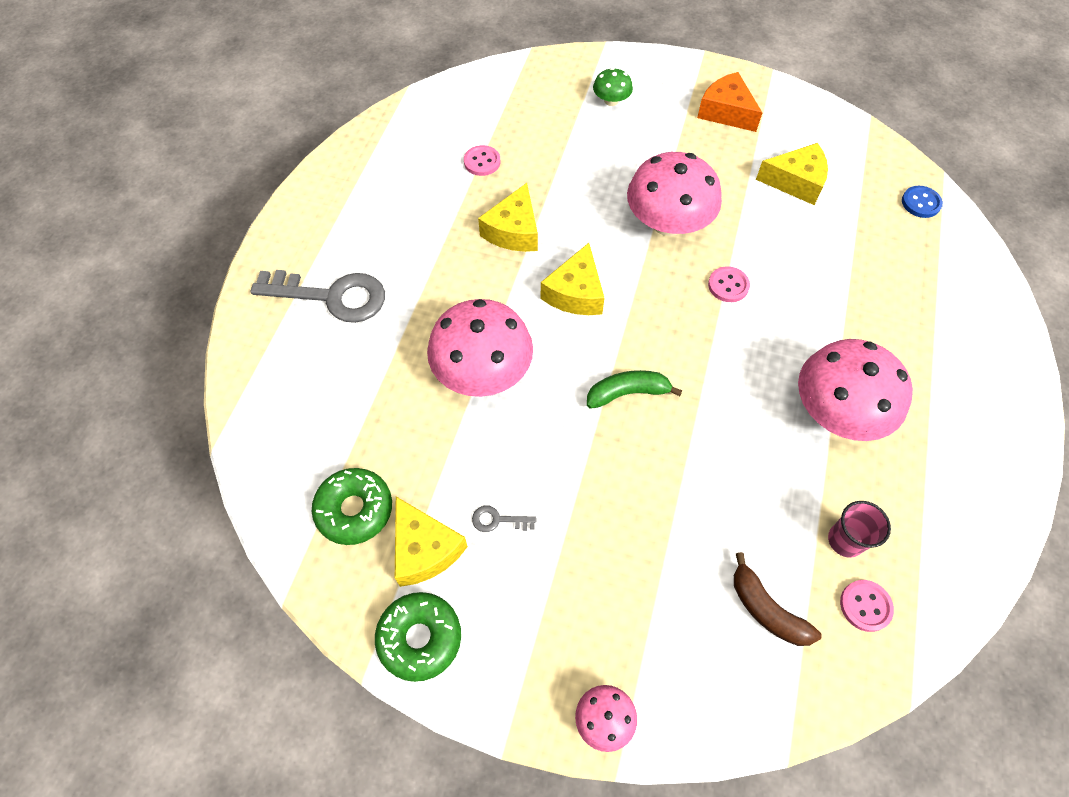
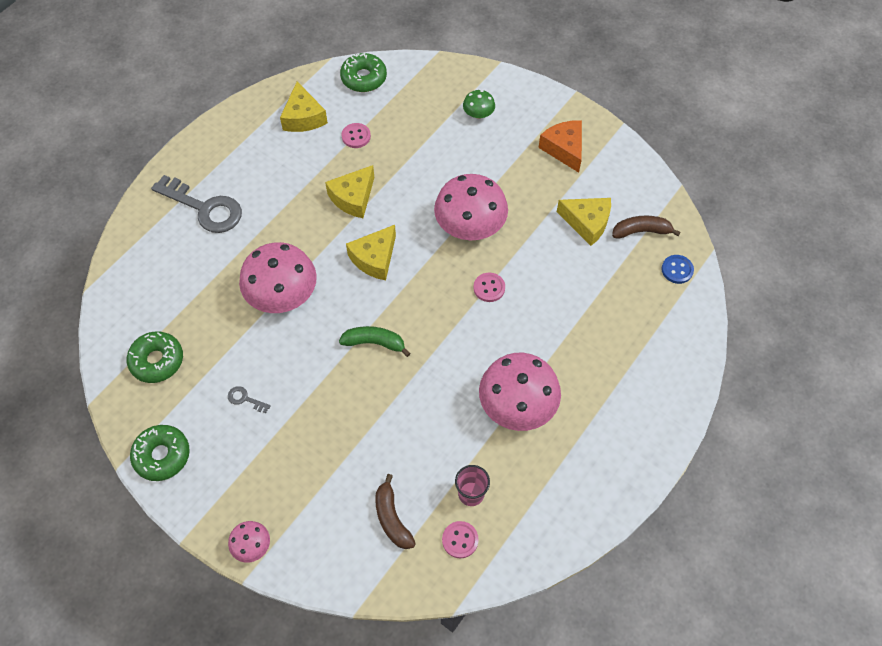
camera: 20 degrees right, 0 degrees up
yellow cheese [395,496,468,587] -> yellow cheese moved to [280,82,328,132]
none -> green donut [340,53,387,92]
none -> brown banana [612,216,681,239]

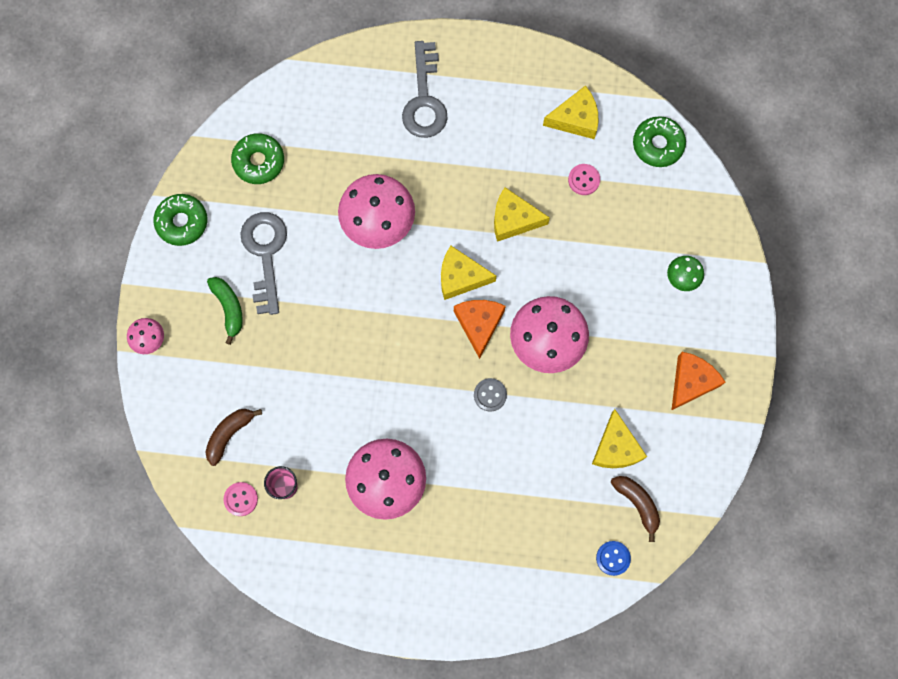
camera: 60 degrees right, 15 degrees up
grey key [228,386,271,413] -> grey key [240,212,287,315], size x2.45
yellow cheese [280,82,328,132] -> yellow cheese turned 150 degrees counterclockwise [543,85,599,139]
green banana [339,326,411,357] -> green banana moved to [207,277,243,345]
pink button [473,273,505,302] -> grey button [474,378,507,411]
none -> orange cheese [454,300,506,359]

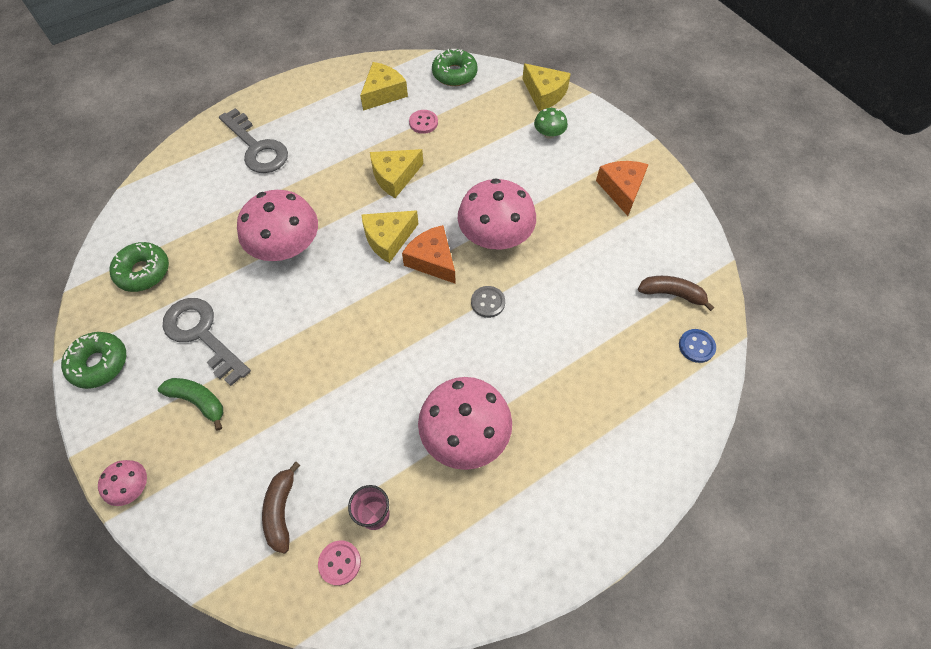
camera: 40 degrees left, 15 degrees down
yellow cheese [592,409,647,468] -> yellow cheese moved to [523,63,571,111]

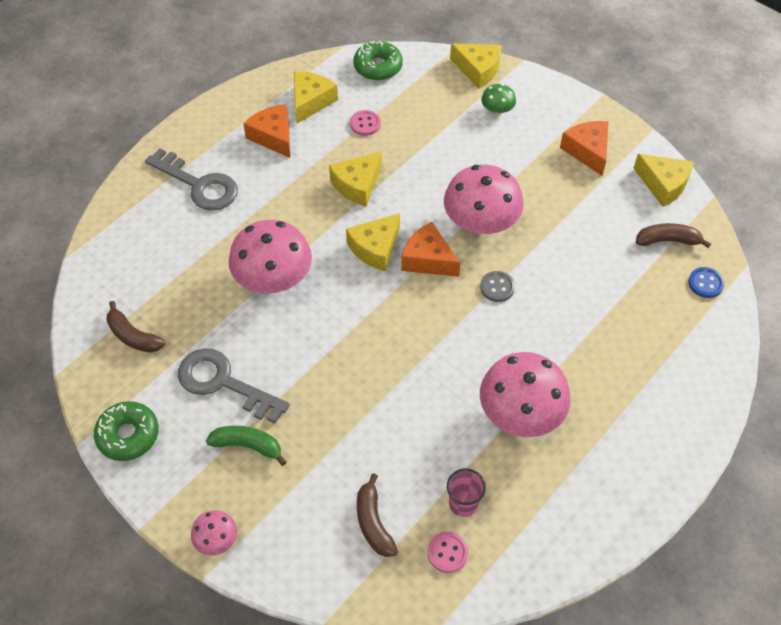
camera: 15 degrees left, 5 degrees down
green donut [110,242,169,292] -> brown banana [106,301,165,353]
none -> orange cheese [243,104,290,158]
none -> yellow cheese [633,154,694,207]

